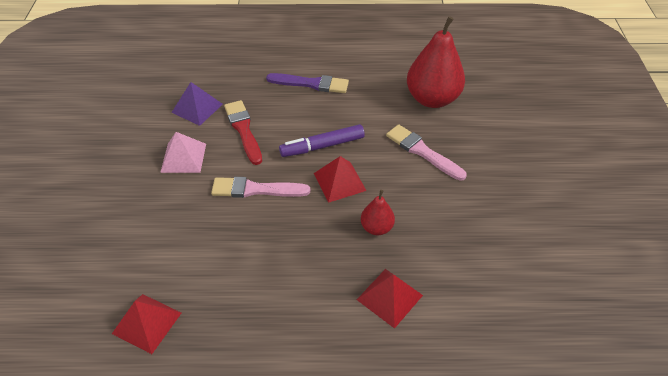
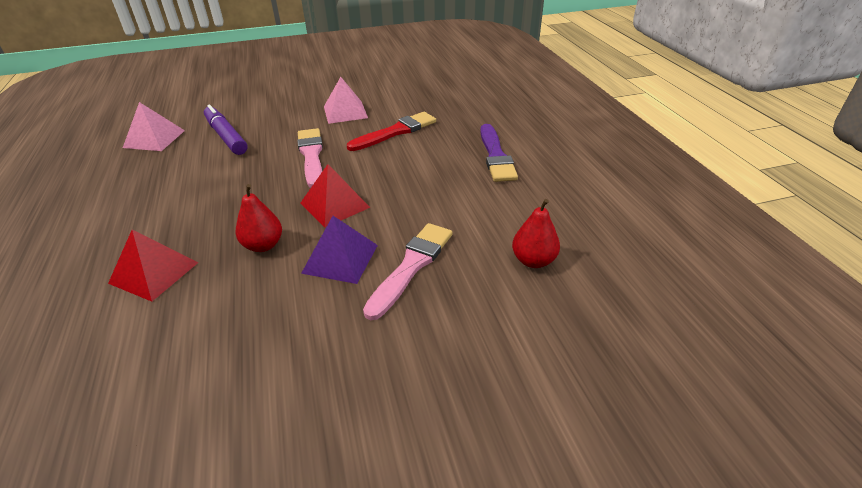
camera: 75 degrees right, 10 degrees down
red pyramid [112,294,181,354] -> pink pyramid [123,102,185,151]
purple pyramid [171,82,223,126] -> purple pyramid moved to [301,216,378,284]
purple marker [279,124,365,157] -> purple marker moved to [204,105,248,155]
red pear [407,16,465,108] -> red pear [512,199,560,268], size x0.50

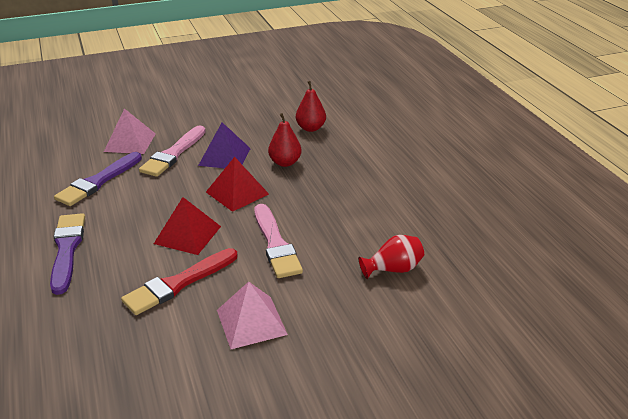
camera: 175 degrees right, 5 degrees down
red pyramid [108,230,198,302] -> red pyramid moved to [154,197,221,255]
pink pyramid [123,102,185,151] -> pink pyramid moved to [104,108,156,154]
purple marker [204,105,248,155] -> red vase [358,235,424,279]
red pear [512,199,560,268] -> red pear moved to [296,81,326,132]
none -> purple brush [54,152,142,206]

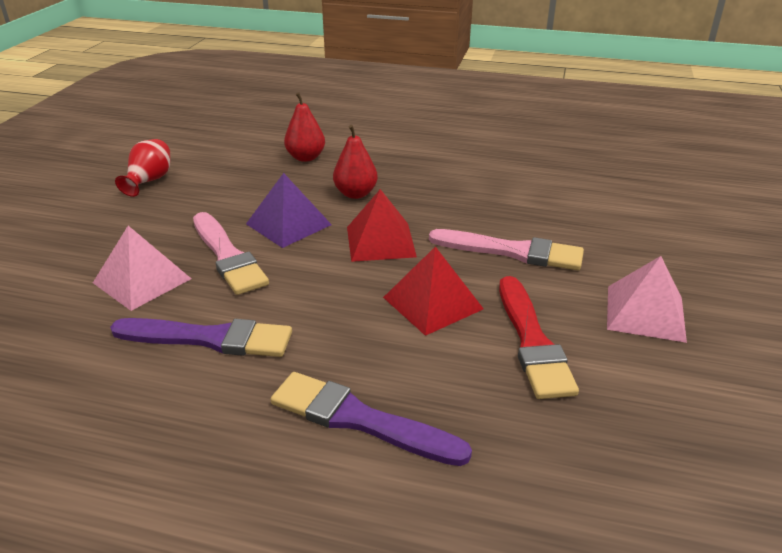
camera: 55 degrees left, 0 degrees up
purple brush [54,152,142,206] -> purple brush turned 60 degrees counterclockwise [110,318,292,357]
red vase [358,235,424,279] -> red vase moved to [115,139,170,197]

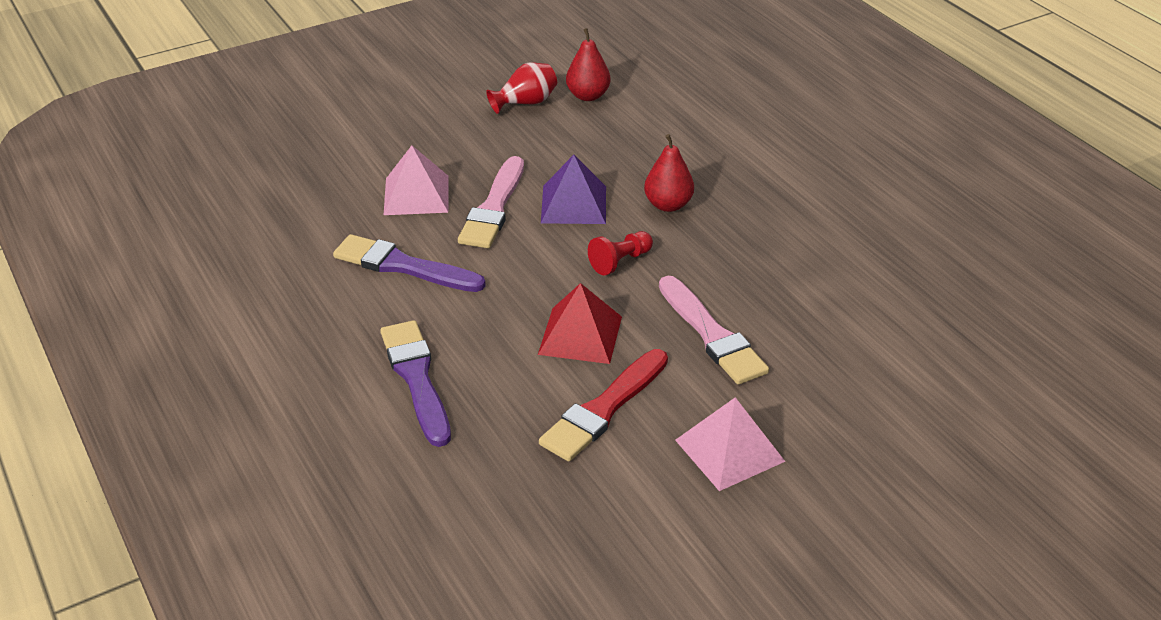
camera: 45 degrees right, 5 degrees up
purple brush [110,318,292,357] -> purple brush turned 150 degrees clockwise [333,234,486,292]
red pear [284,92,325,162] -> red pear moved to [566,28,611,101]
red pyramid [347,189,417,262] -> red pawn [588,231,653,276]

